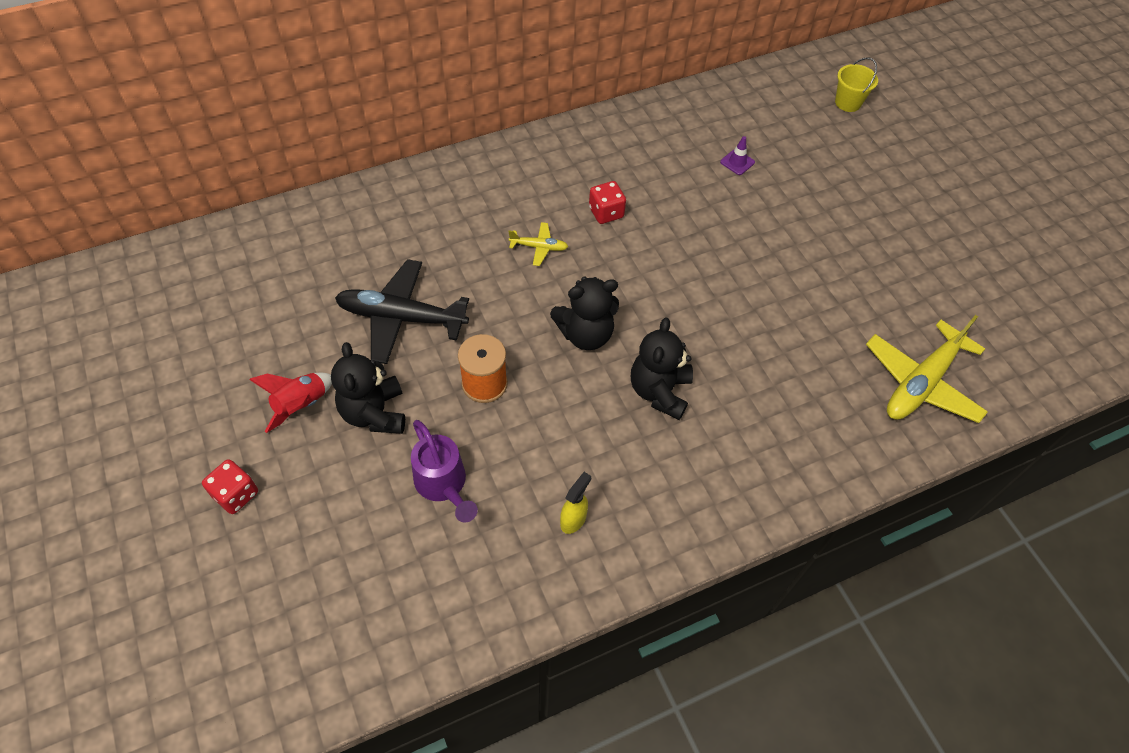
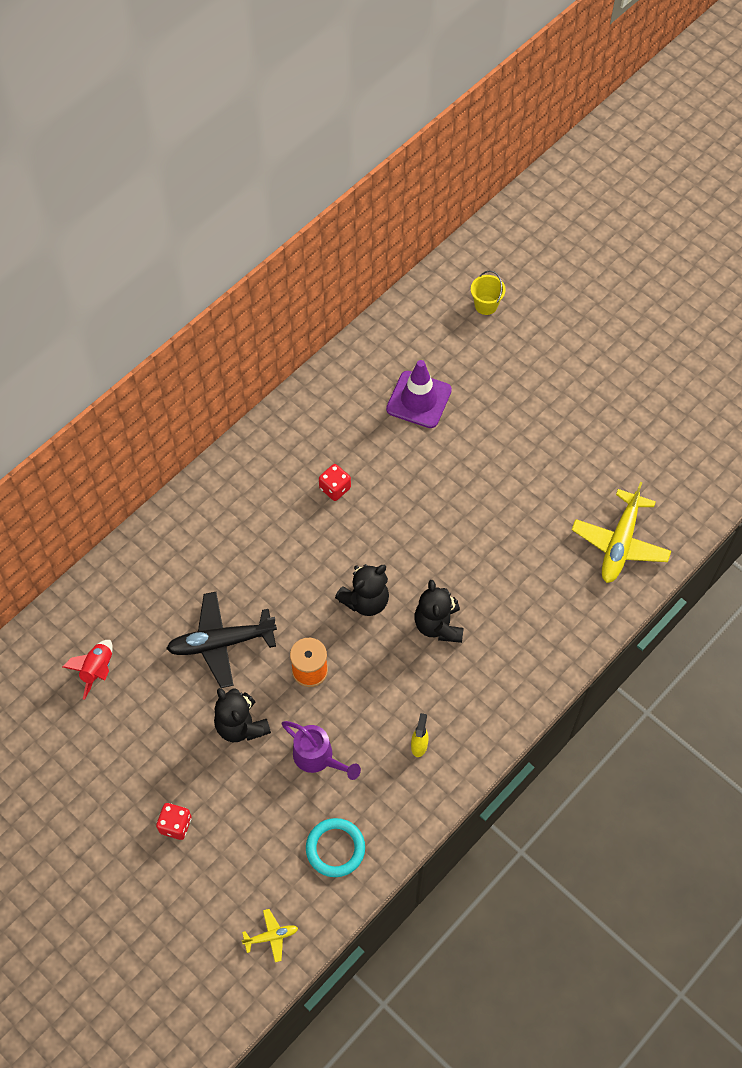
camera: 20 degrees left, 5 degrees up
red rocket [249,373,332,433] -> red rocket moved to [63,640,113,700]
yellow plane [508,222,568,266] -> yellow plane moved to [241,909,298,962]
purple traffic cone [720,136,755,175] -> purple traffic cone [386,360,452,428], size x2.35
none -> turquoise ring [306,818,365,877]

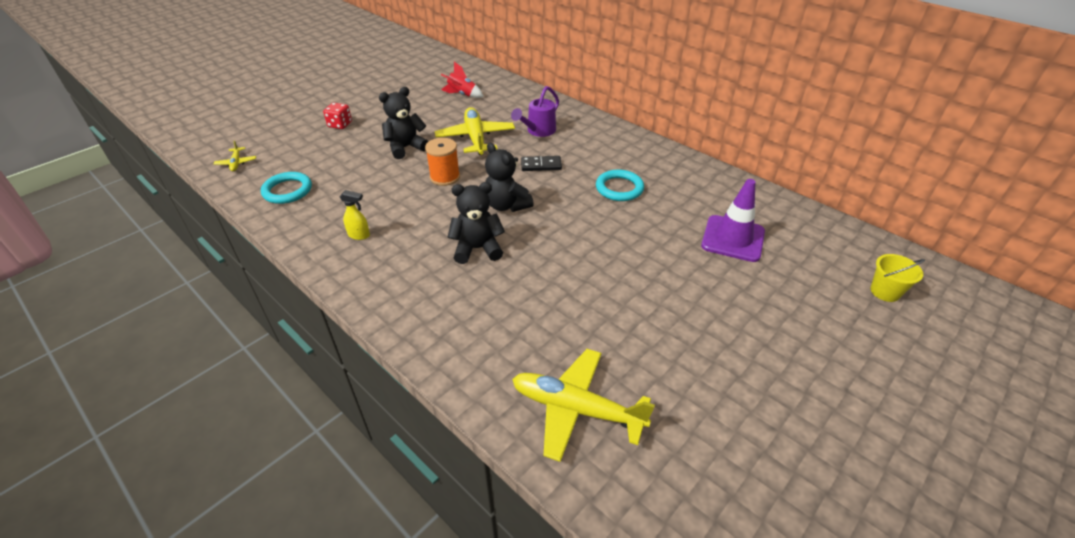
camera: 90 degrees right, 20 degrees down
black plane [166,592,277,688] -> yellow plane [435,107,515,155]
purple watering can [282,721,361,780] -> purple watering can moved to [511,86,559,137]
red dice [319,464,351,501] -> turquoise ring [596,169,644,201]
none -> black domino [521,156,562,171]

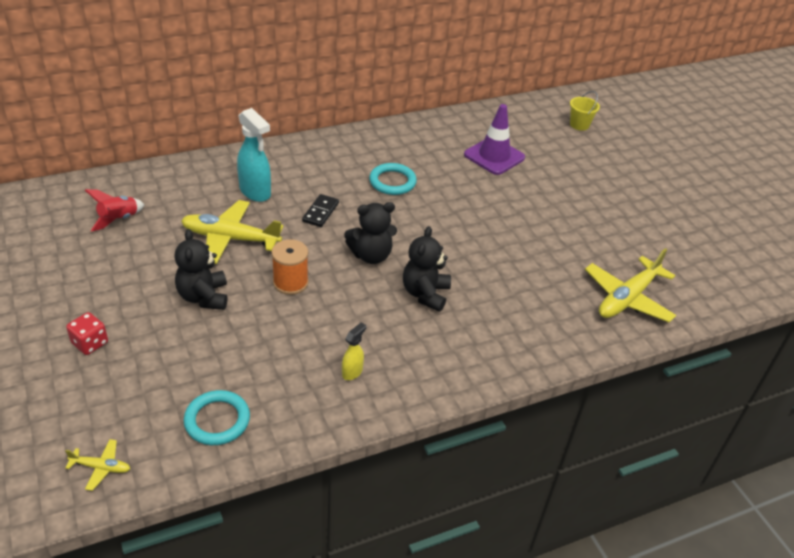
camera: 70 degrees left, 0 degrees up
purple watering can [511,86,559,137] -> turquoise spray bottle [237,108,271,202]

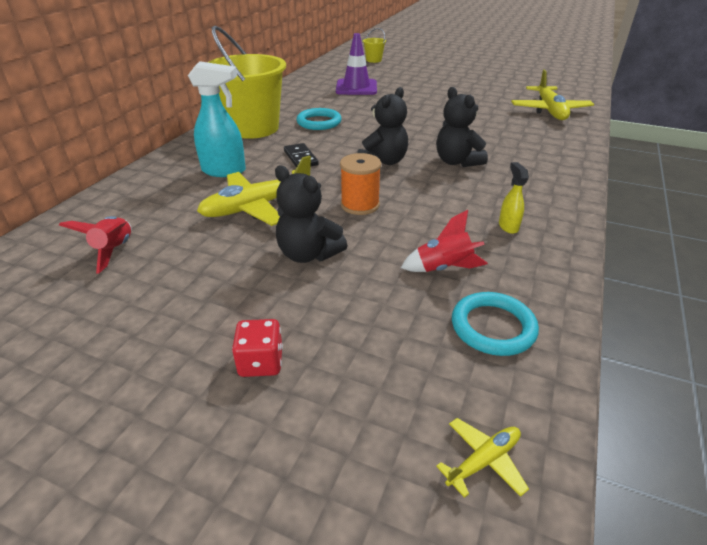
camera: 40 degrees left, 5 degrees down
none -> yellow bucket [208,26,286,139]
none -> red rocket [401,210,488,272]

